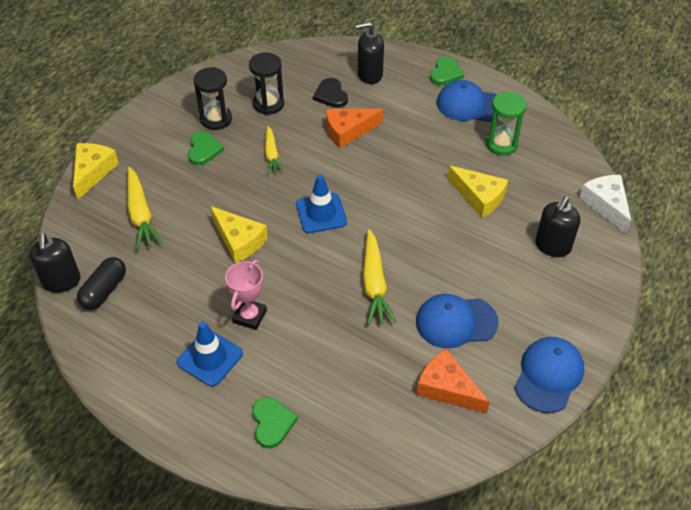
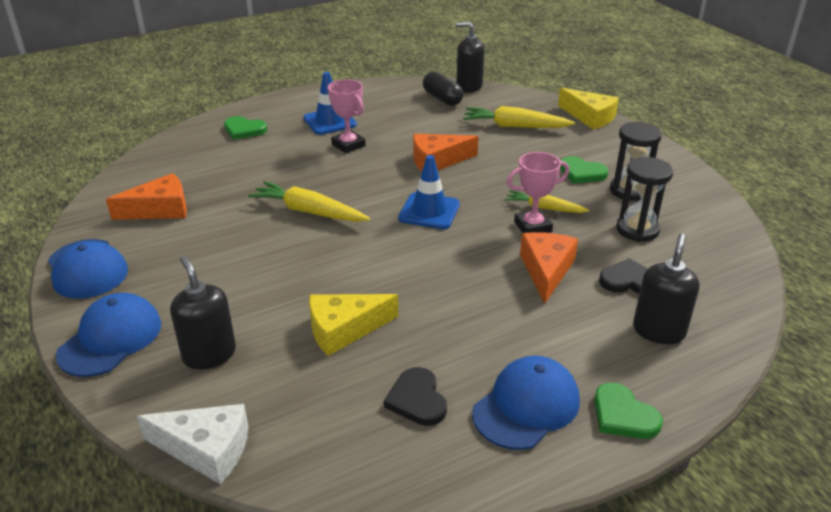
camera: 120 degrees right, 15 degrees down
yellow cheese [210,206,268,263] -> orange cheese [413,134,479,171]
blue cap [416,294,499,348] -> blue cap moved to [56,293,161,377]
green hourglass [486,91,527,155] -> black heart [384,367,447,426]
none -> pink trophy [507,152,569,233]

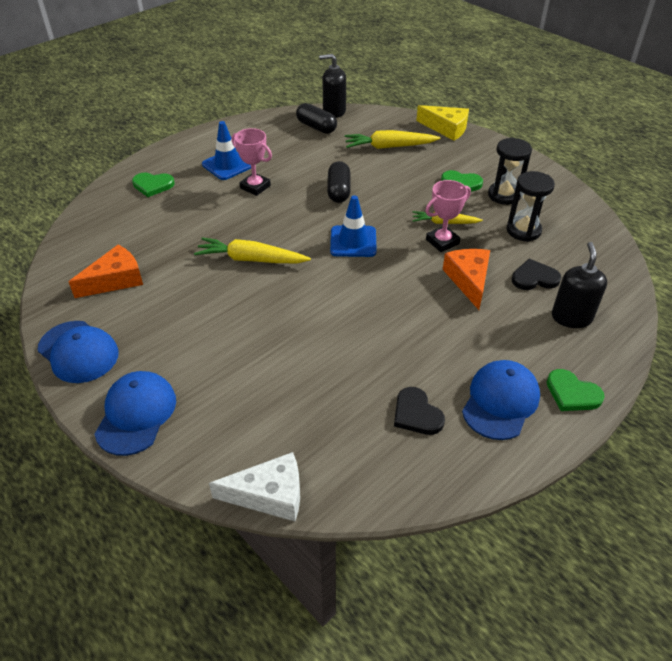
camera: 15 degrees left, 10 degrees up
black soap dispenser [170,256,236,369] -> none
yellow cheese [309,294,398,356] -> none
orange cheese [413,134,479,171] -> black capsule [327,161,350,203]

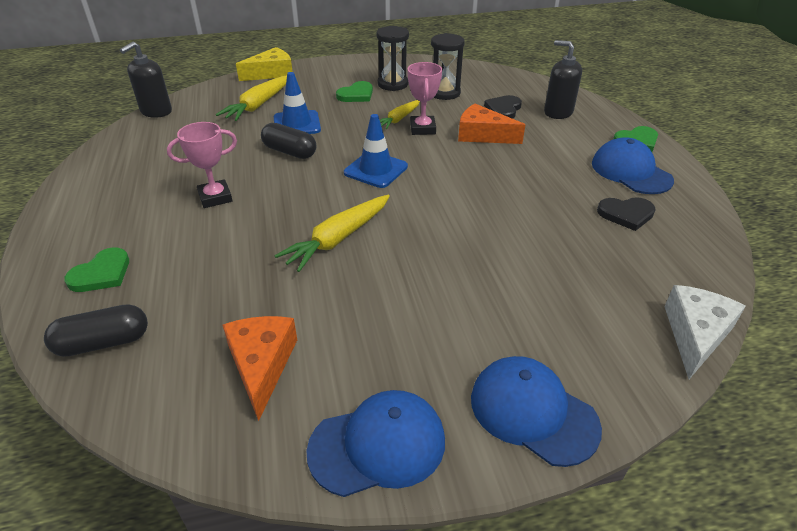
camera: 60 degrees left, 5 degrees down
blue traffic cone [202,121,251,180] -> blue traffic cone moved to [274,72,321,134]
black capsule [296,103,337,134] -> black capsule moved to [44,304,148,357]

